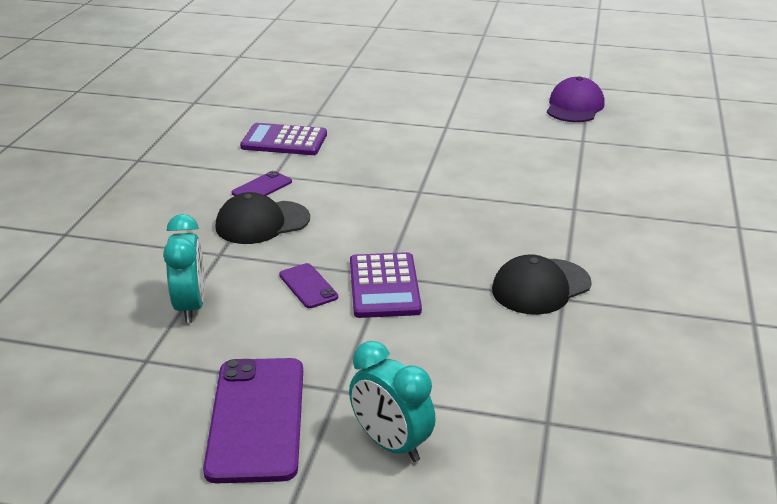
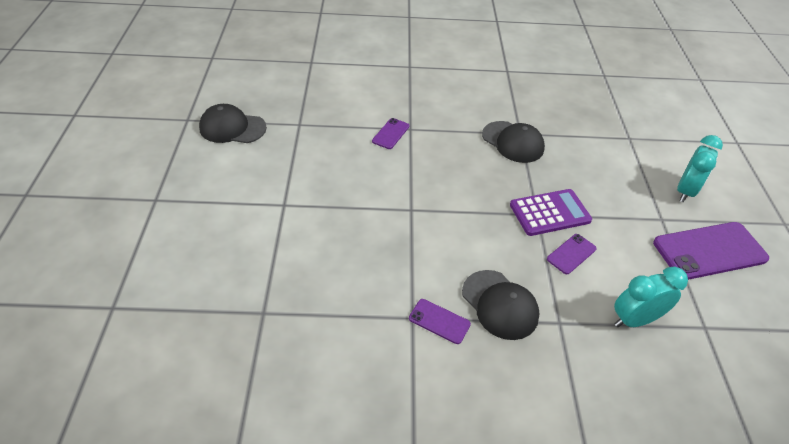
camera: 105 degrees left, 15 degrees up
purple calculator [240,123,327,155] -> none
purple cap [547,76,604,122] -> black cap [199,104,267,143]
none -> purple phone [372,118,410,149]

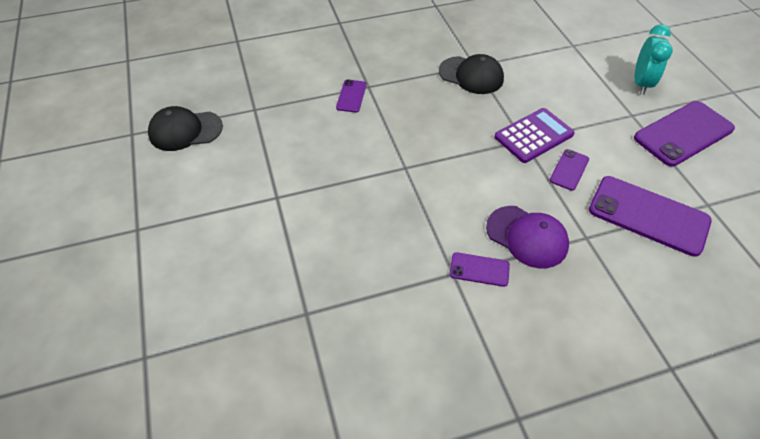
camera: 15 degrees left, 5 degrees up
black cap [462,270,540,340] -> purple cap [486,206,569,268]
turquoise clock [614,267,688,327] -> purple phone [589,176,712,257]

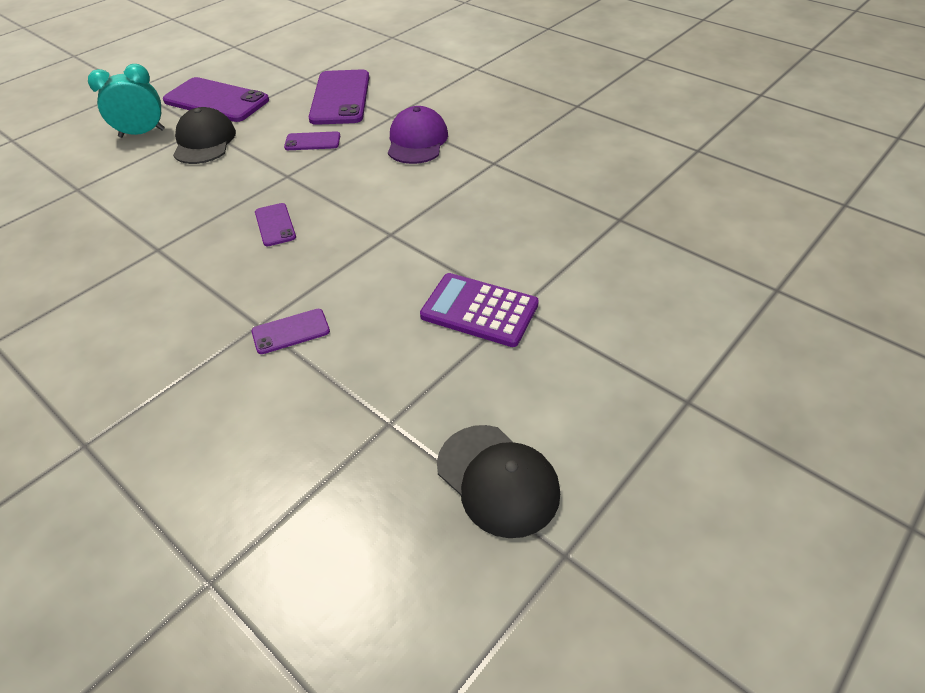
camera: 120 degrees left, 5 degrees down
black cap [439,54,504,94] -> black cap moved to [173,107,236,164]
purple phone [450,252,510,287] -> purple phone moved to [255,203,296,246]
purple calculator [494,108,575,163] -> purple calculator moved to [420,273,539,347]

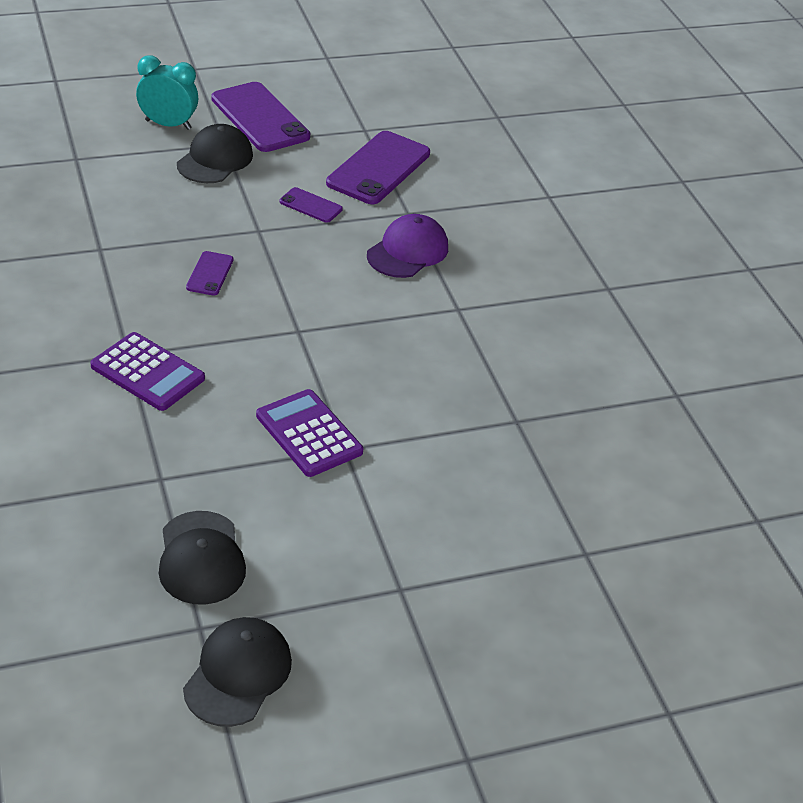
camera: 25 degrees right, 5 degrees down
purple phone [252,309,330,354] -> purple calculator [91,332,205,411]
none -> black cap [183,617,292,727]

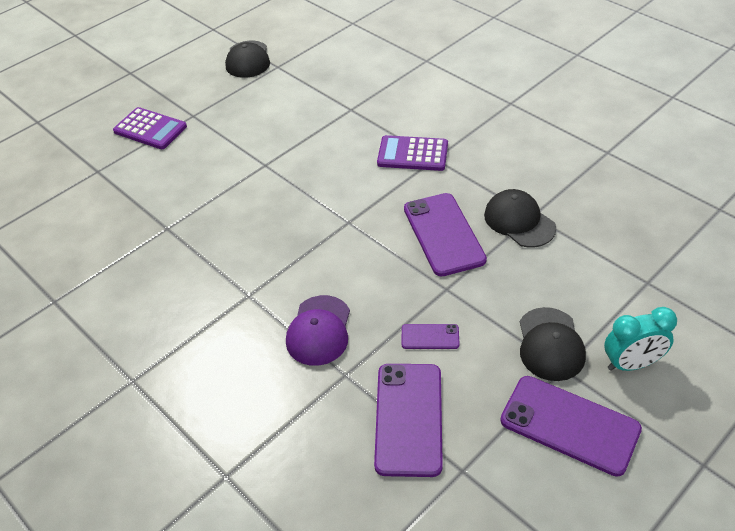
camera: 160 degrees right, 5 degrees up
black cap [159,511,246,605] -> black cap moved to [484,189,556,247]
purple phone [186,251,233,296] -> purple phone [404,193,487,277], size x2.03
purple calculator [256,389,363,477] -> purple calculator moved to [113,107,187,149]

